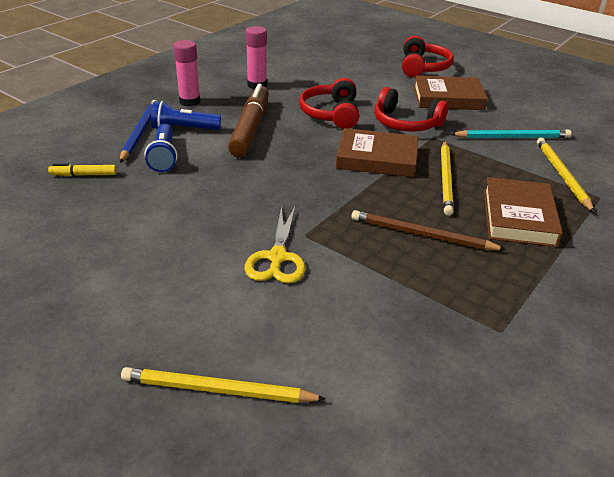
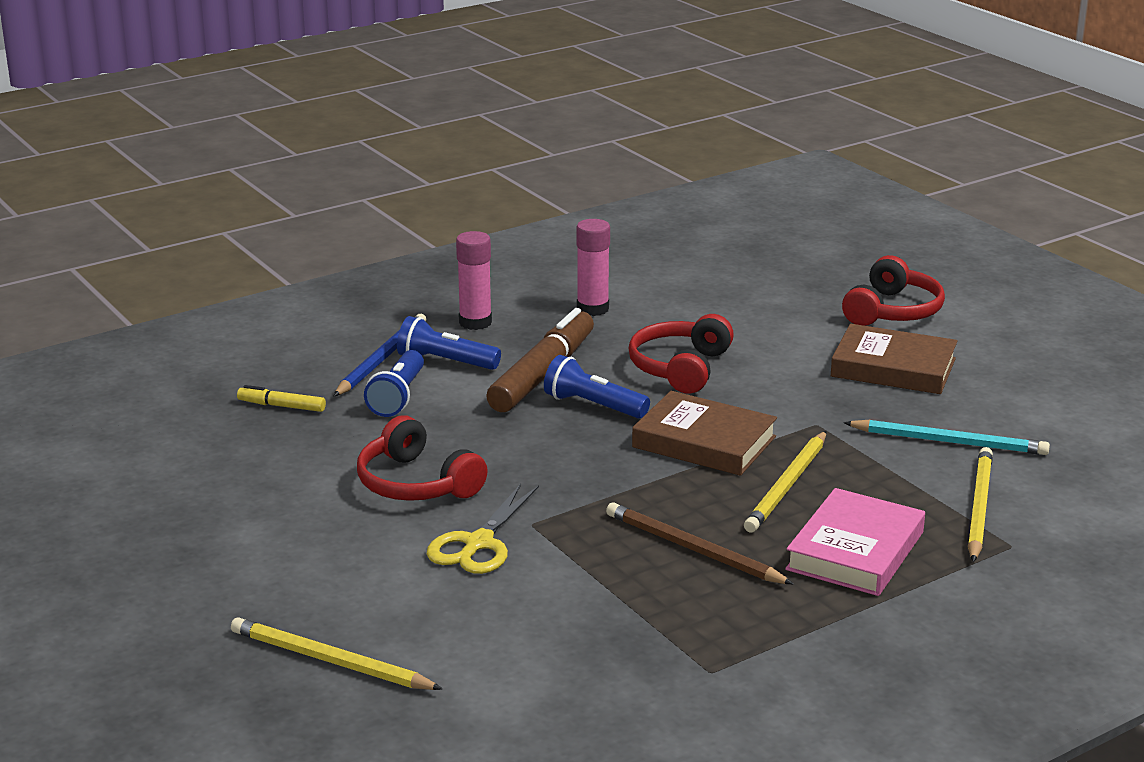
camera: 20 degrees right, 10 degrees down
red headphones [374,87,448,132] -> red headphones moved to [357,415,488,501]
brown book [484,177,563,247] -> pink book [785,488,925,596]
none -> blue flashlight [544,355,650,419]

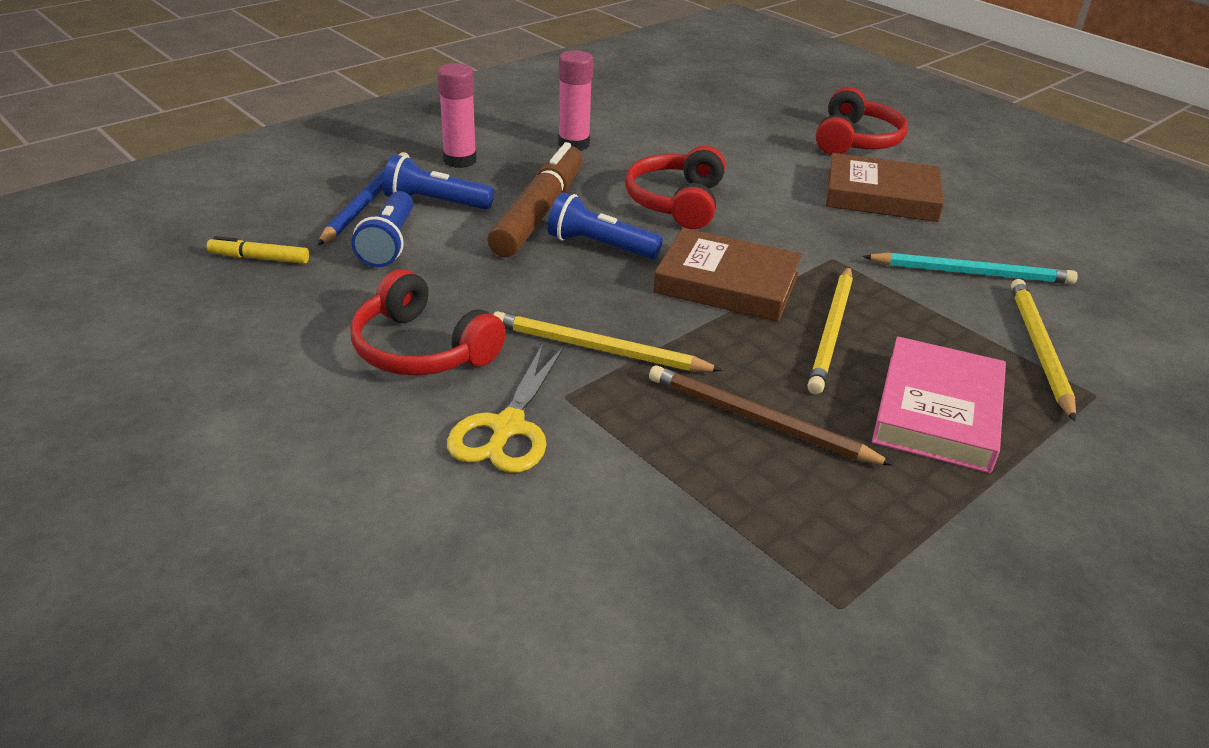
camera: 10 degrees left, 10 degrees up
yellow pencil [231,617,443,690] -> yellow pencil moved to [493,311,723,372]

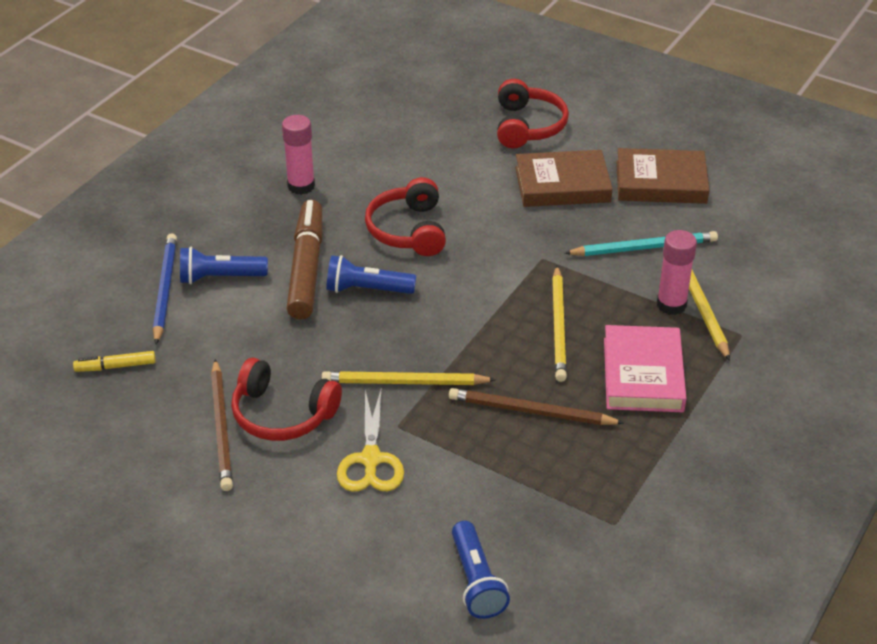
camera: 15 degrees left, 5 degrees up
blue flashlight [352,191,413,267] -> blue flashlight moved to [452,521,510,619]
pink glue stick [437,63,477,168] -> pink glue stick moved to [657,230,697,315]
brown book [653,228,802,322] -> brown book moved to [616,148,709,204]
none -> brown pencil [211,359,233,491]

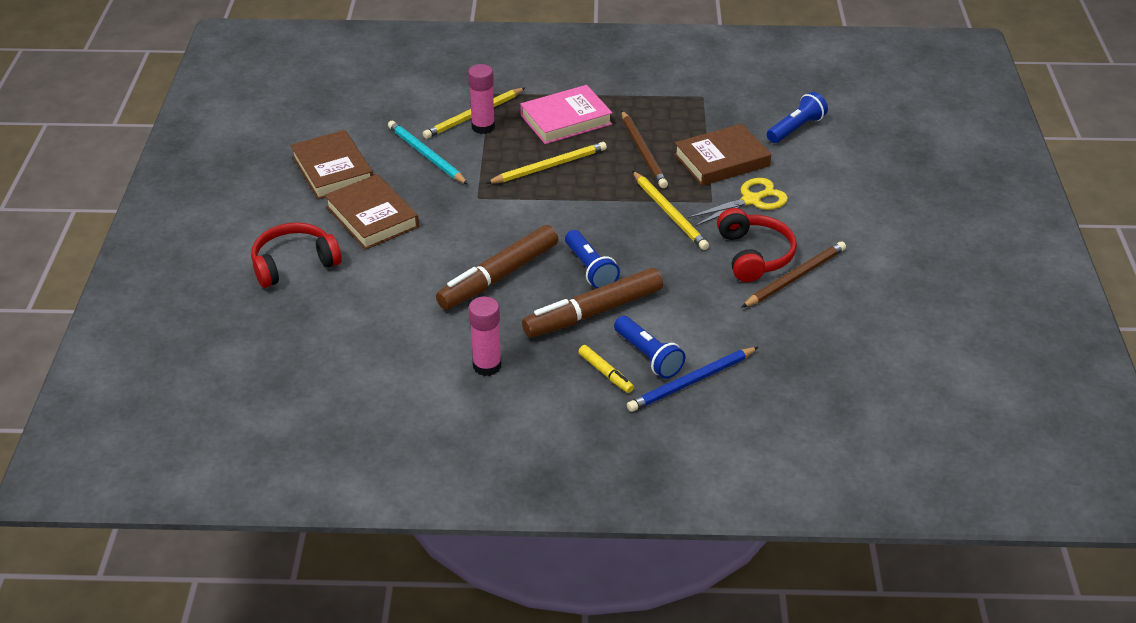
camera: 120 degrees left, 0 degrees up
yellow marker [73,351,156,372] -> yellow marker moved to [578,345,634,393]
red headphones [365,177,446,256] -> brown marker [436,225,558,310]
none -> brown book [674,124,771,186]

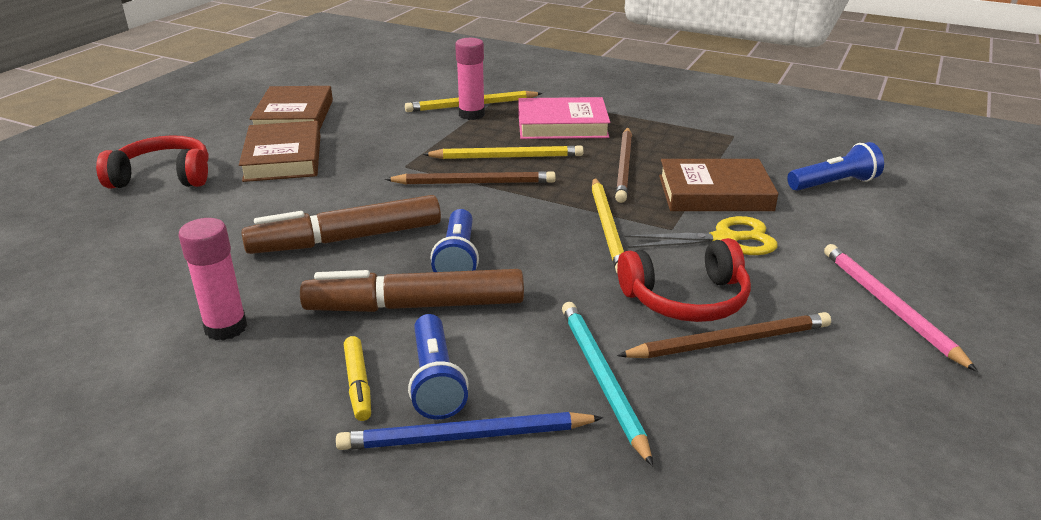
camera: 25 degrees right, 10 degrees down
turquoise pencil [388,121,468,184] -> turquoise pencil moved to [562,302,653,466]
red headphones [717,208,797,282] -> red headphones turned 60 degrees clockwise [617,238,751,322]
none -> brown pencil [385,171,556,185]
none -> pink pencil [824,244,978,372]

